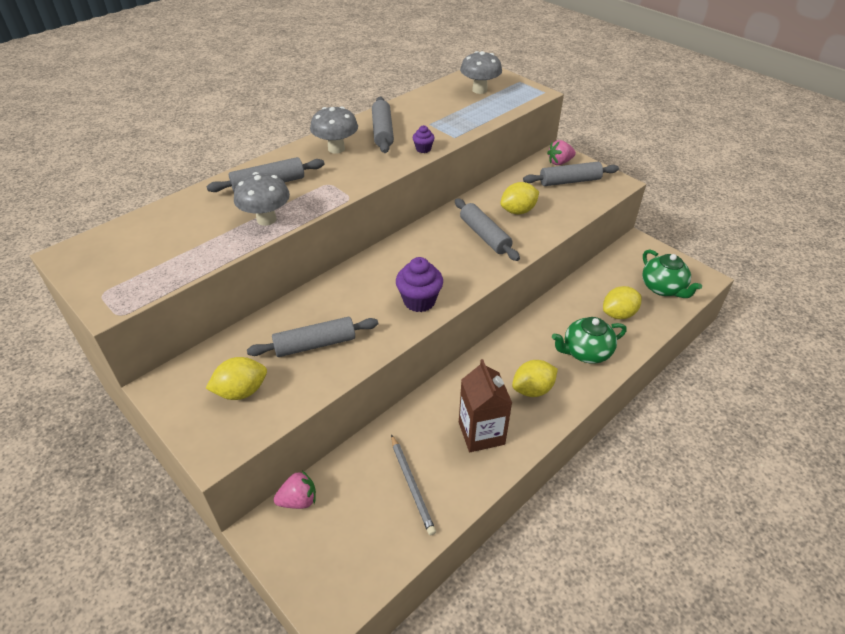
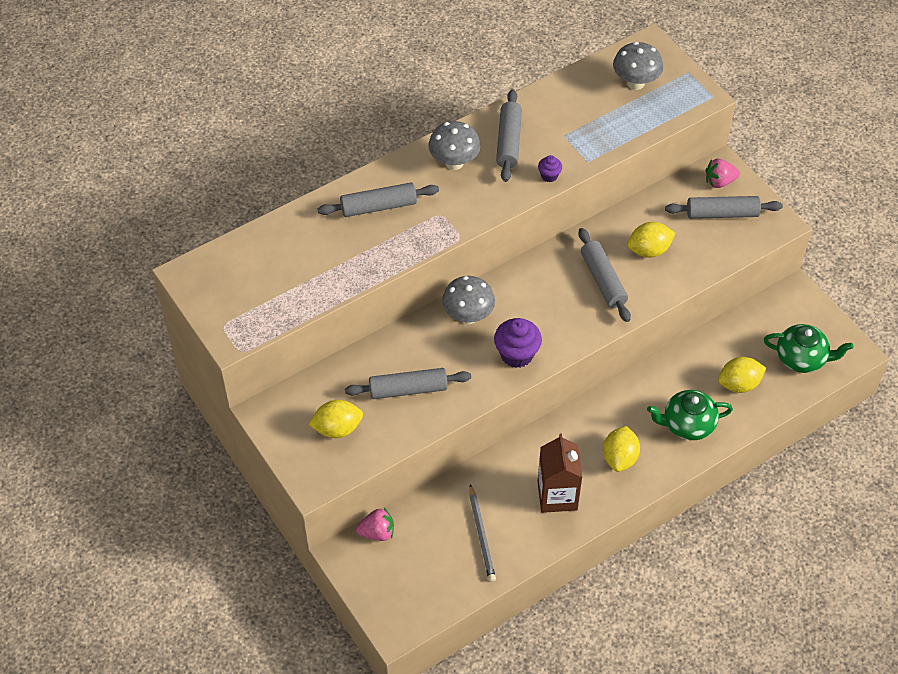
camera: 10 degrees right, 10 degrees up
grey mushroom [234,172,290,226] -> grey mushroom moved to [442,276,495,324]
yellow lemon [512,360,558,397] -> yellow lemon turned 60 degrees counterclockwise [603,426,640,472]
green teapot [642,249,702,298] -> green teapot turned 60 degrees counterclockwise [764,324,854,373]

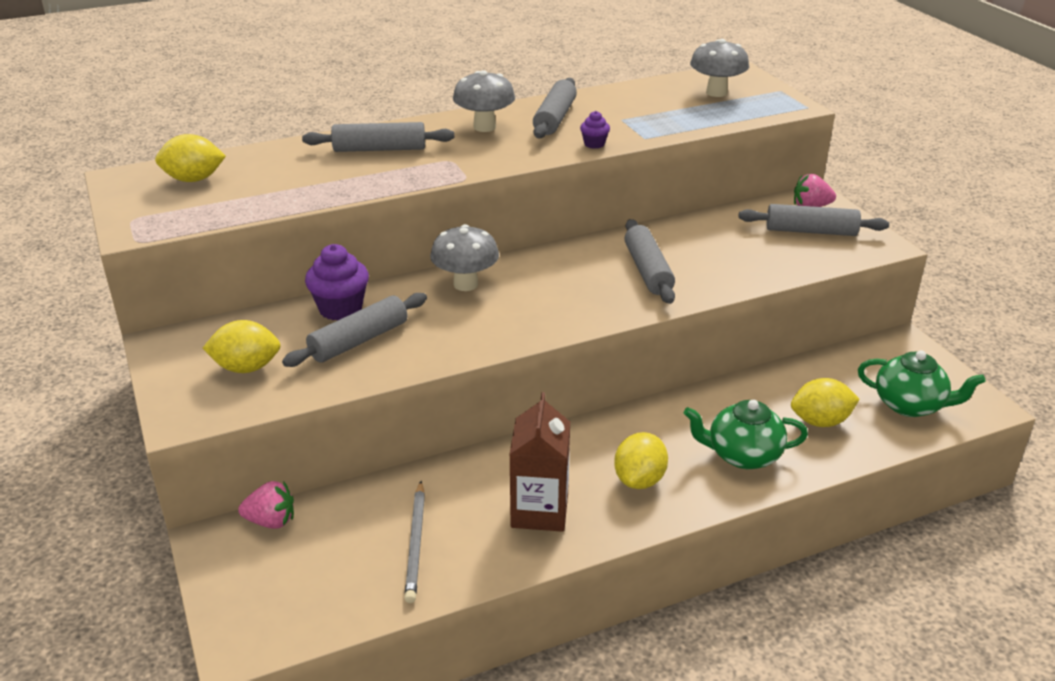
camera: 10 degrees right, 20 degrees down
grey rolling pin [345,368,471,399] -> grey rolling pin turned 45 degrees counterclockwise [282,293,427,367]
purple cupcake [494,318,542,368] -> purple cupcake moved to [305,244,369,321]
yellow lemon [627,222,675,258] -> yellow lemon moved to [155,134,226,182]

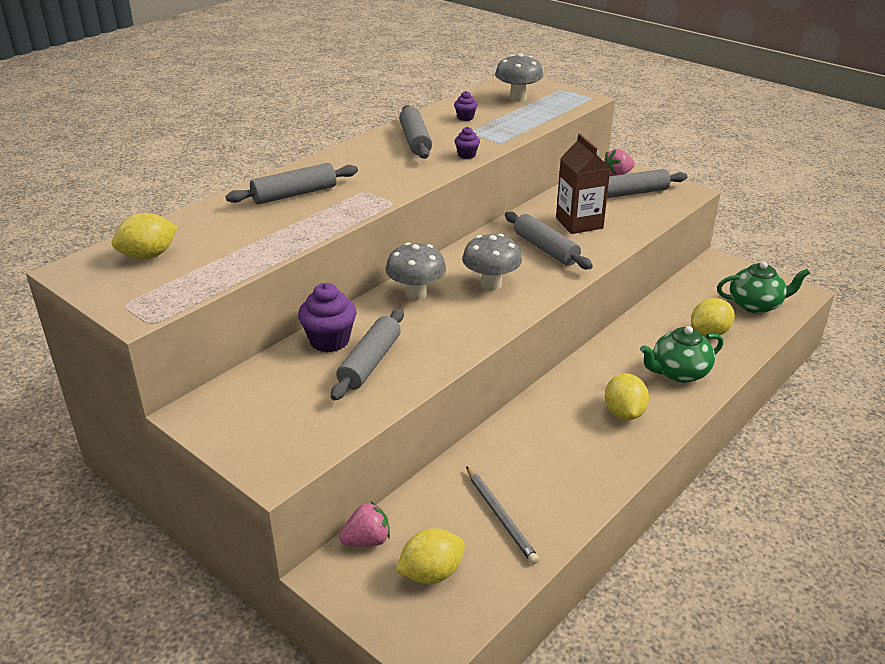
camera: 25 degrees left, 0 degrees up
yellow lemon [203,320,281,373] -> yellow lemon moved to [396,528,465,584]
grey mushroom [453,70,515,132] -> grey mushroom moved to [462,234,522,291]
brown carton [510,392,570,532] -> brown carton moved to [556,134,610,234]
none -> purple cupcake [454,91,477,121]

